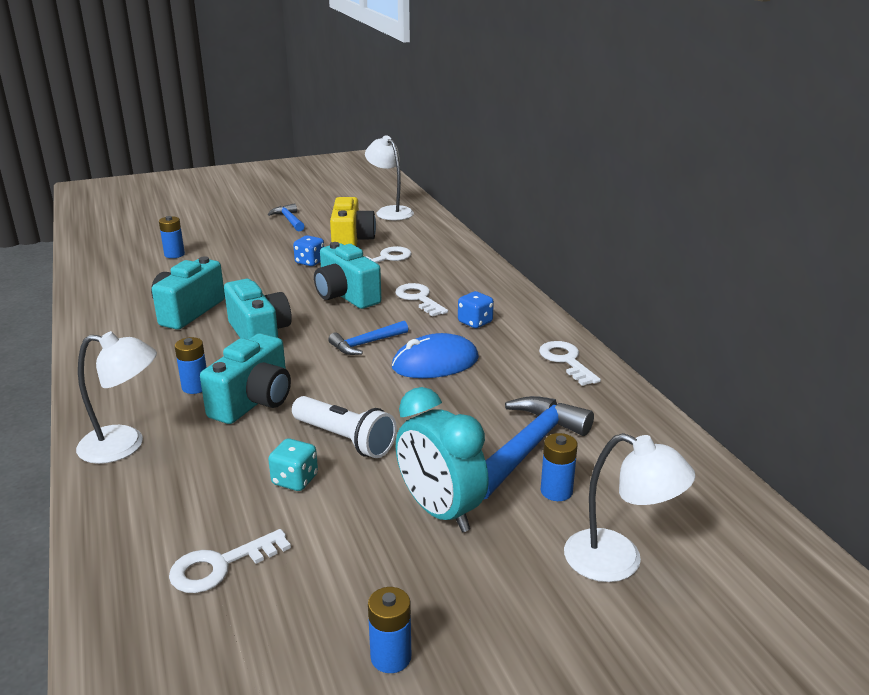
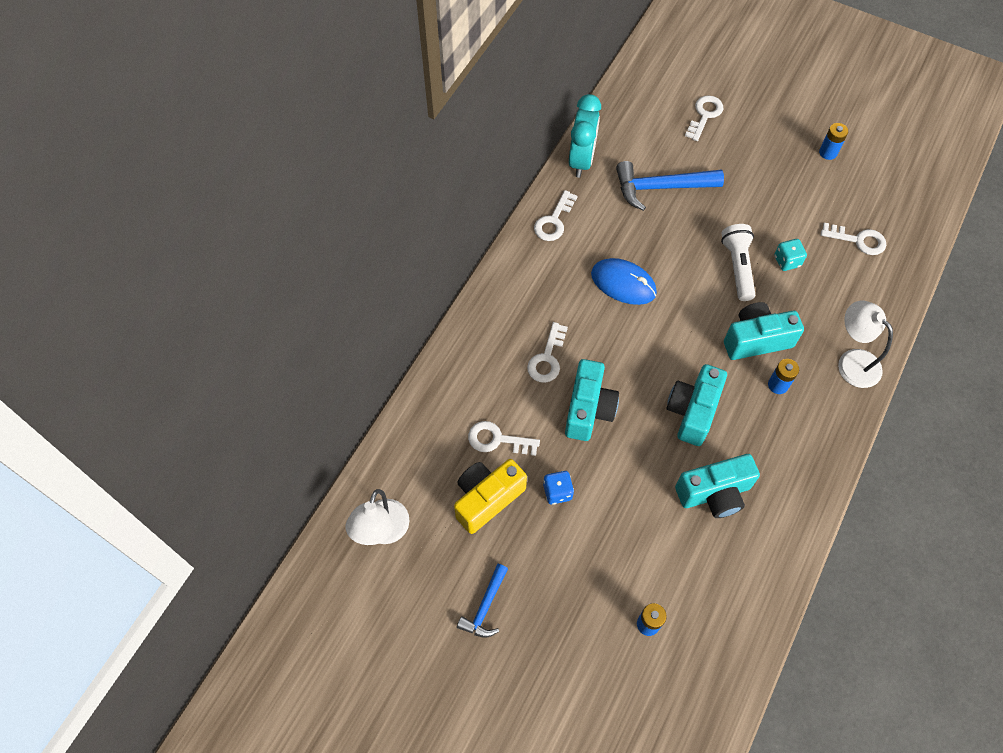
camera: 130 degrees left, 35 degrees up
blue hammer [328,321,408,355] -> none
turquoise clock [396,387,489,532] -> turquoise clock moved to [569,94,601,178]
blue dice [458,291,494,328] -> none
blue battery [541,433,578,501] -> none
white lamp [564,433,695,582] -> white key [685,95,723,141]

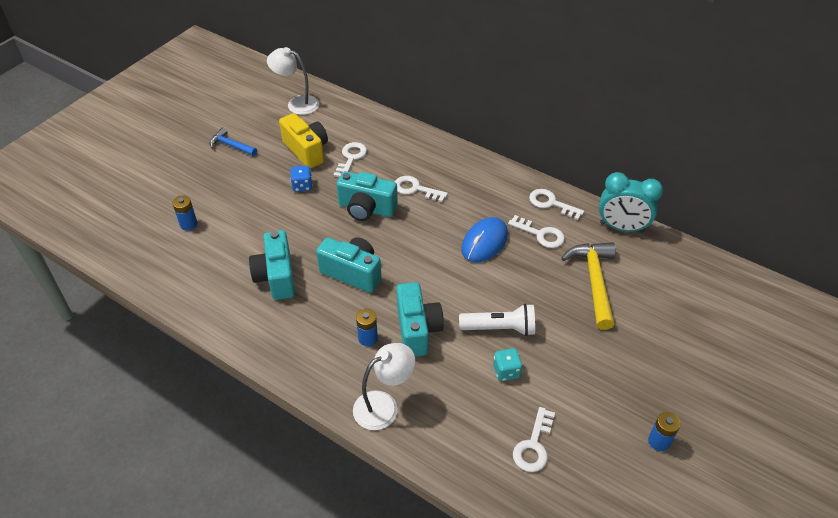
camera: 95 degrees right, 15 degrees down
blue hammer [616,161,724,211] -> yellow hammer [562,242,616,330]
white key [685,95,723,141] -> white key moved to [508,215,565,248]

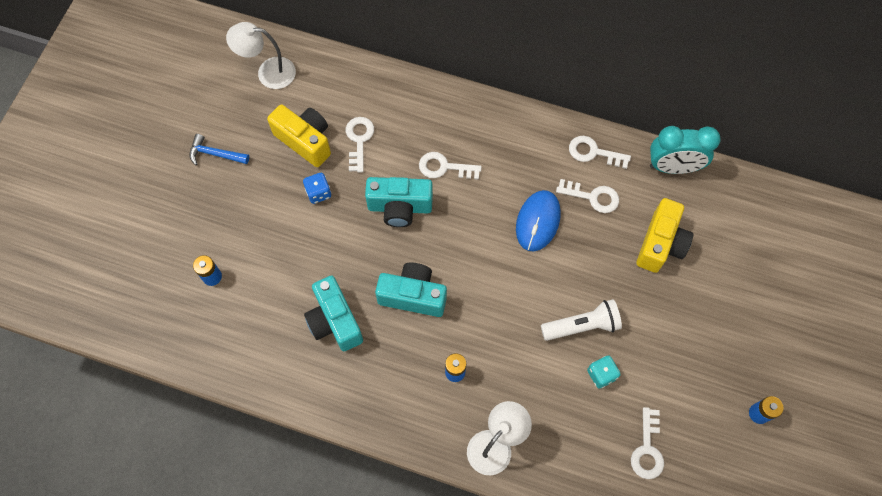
camera: 15 degrees left, 20 degrees up
turquoise camera [396,282,444,356] -> none
yellow hammer [562,242,616,330] -> yellow camera [636,198,693,273]

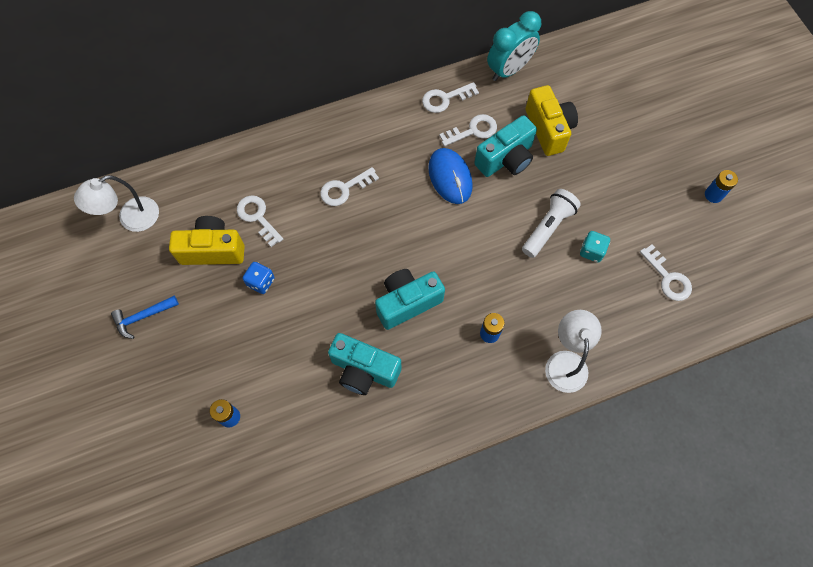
camera: 40 degrees left, 0 degrees up
turquoise camera [365,177,433,227] -> turquoise camera moved to [474,115,537,177]

